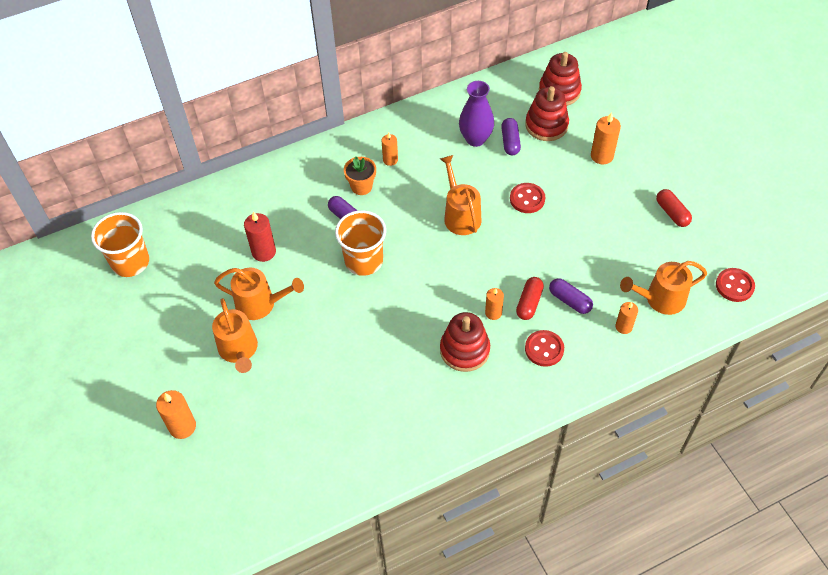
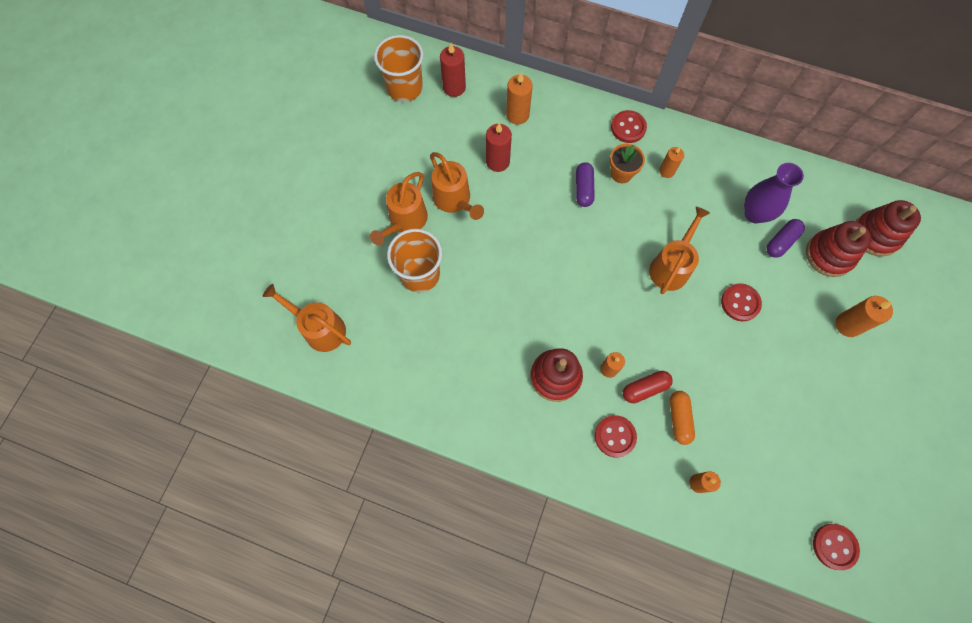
camera: 45 degrees right, 15 degrees up
orange candle [156,390,196,439] -> orange candle moved to [506,73,533,125]
orange cup [335,210,386,276] -> orange cup moved to [387,229,442,293]
purple capsule [549,278,593,314] -> orange capsule [670,391,695,445]
orange watering can [620,261,707,315] -> orange watering can moved to [262,284,351,352]
red capsule [656,189,692,227] -> none
none -> red candle [440,43,466,97]
none -> red button [611,110,647,143]

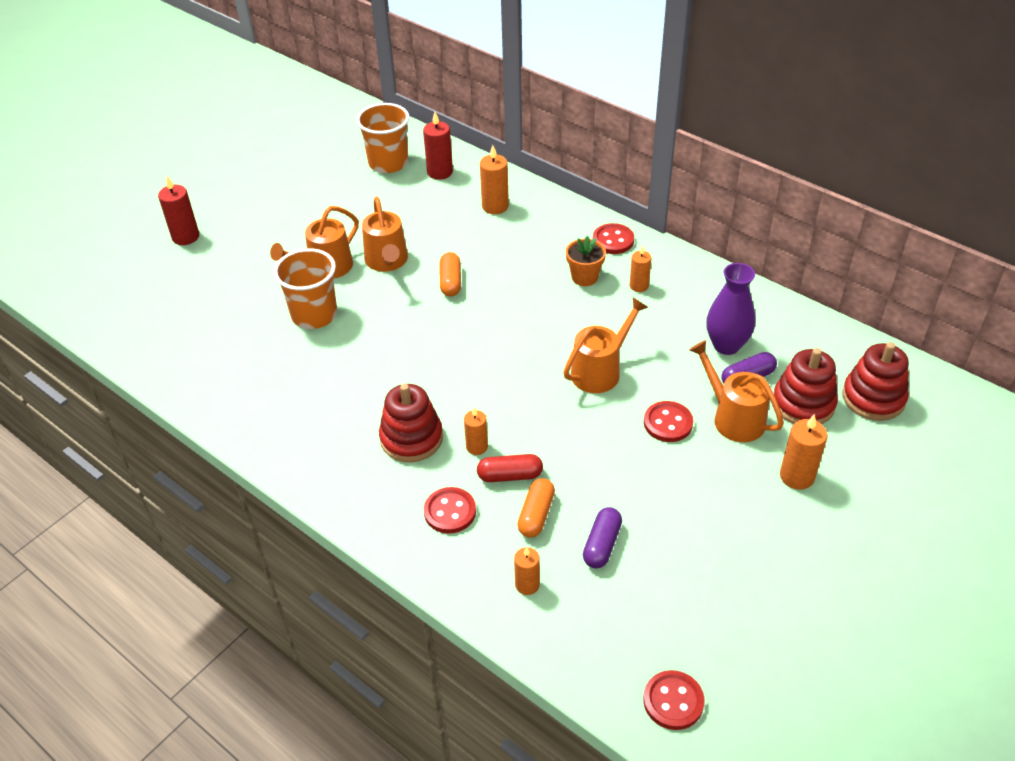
camera: 20 degrees right, 25 degrees down
orange watering can [262,284,351,352] -> orange watering can moved to [689,340,784,442]
red candle [486,123,512,172] -> red candle moved to [158,176,199,245]
purple capsule [576,162,595,207] -> purple capsule moved to [583,507,622,568]
none -> orange capsule [440,252,461,296]

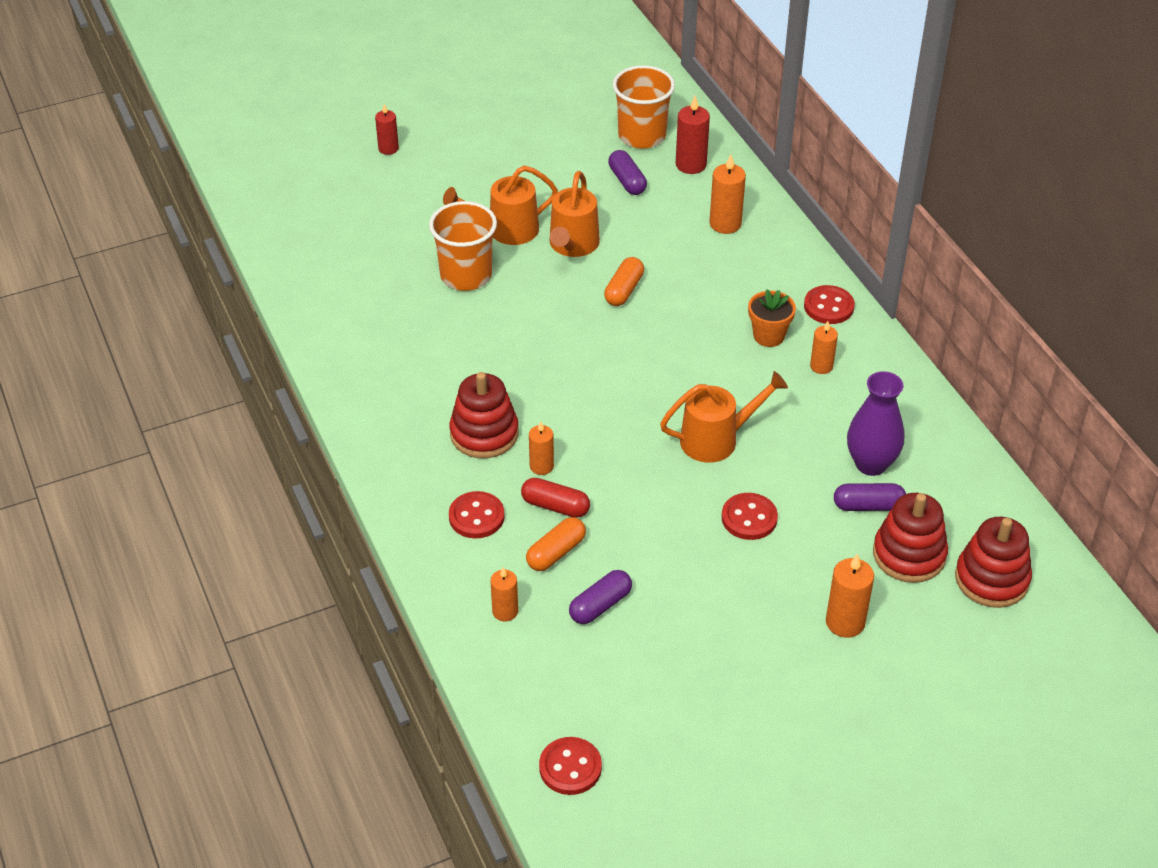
camera: 25 degrees right, 0 degrees up
red candle [158,176,199,245] -> red candle [375,104,399,155], size x0.66
orange watering can [689,340,784,442] -> none
none -> purple capsule [608,150,647,195]

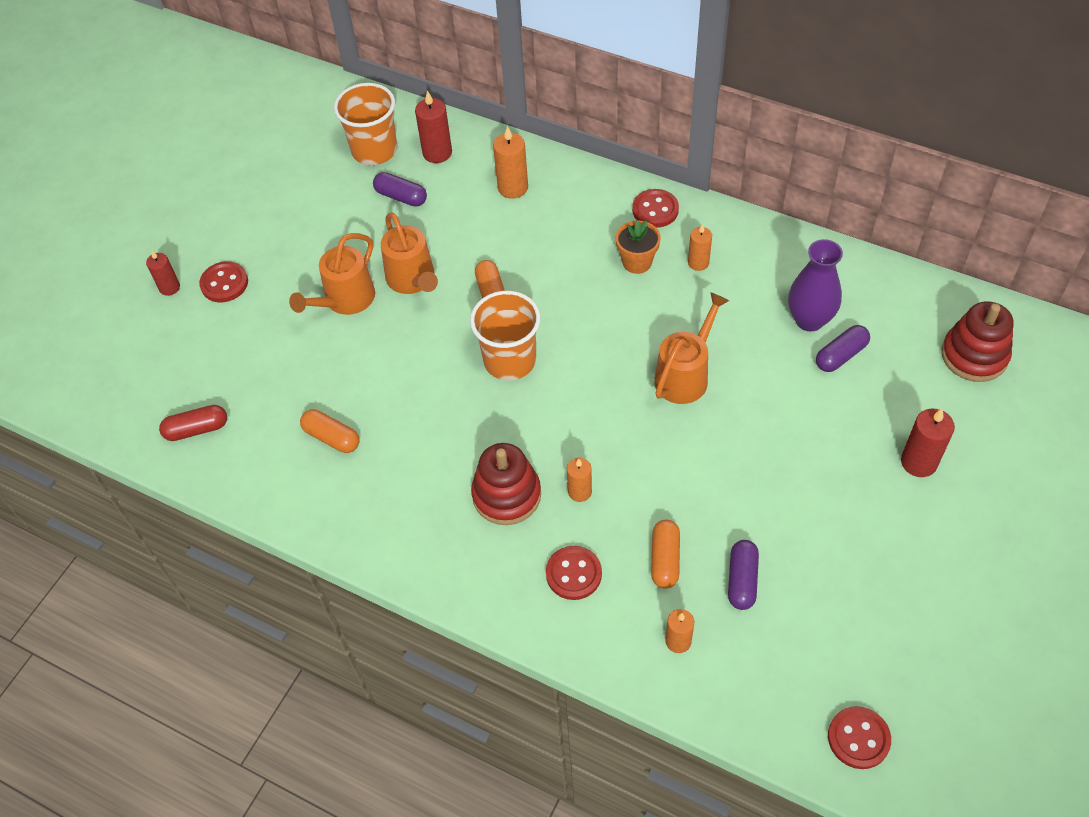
camera: 35 degrees left, 10 degrees up
orange cup [429,201,497,291] -> orange cup moved to [470,291,541,380]
red capsule [521,478,590,518] -> red capsule moved to [159,405,227,441]
red button [722,493,778,540] -> red button moved to [199,262,248,302]
orange candle [826,554,874,638] -> red candle [901,409,955,477]
red stacking toy [873,493,948,583] -> none
none -> orange capsule [300,409,360,453]

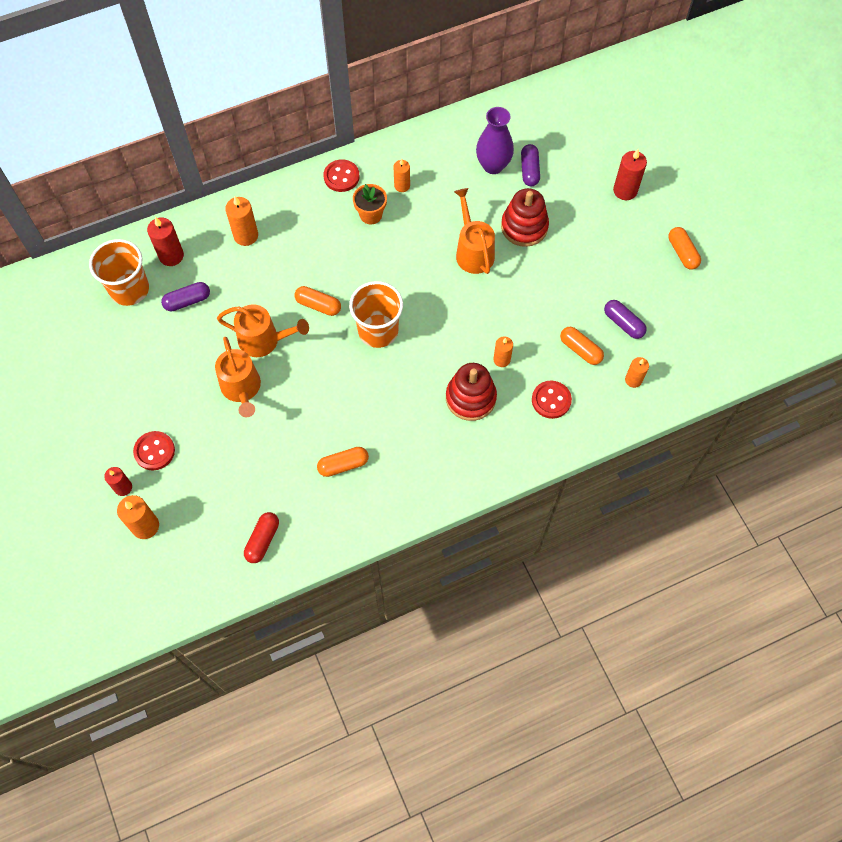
camera: 55 degrees left, 10 degrees up
red button [828,706,891,769] -> none
red stacking toy [941,301,1014,382] -> red stacking toy moved to [501,188,549,247]
none -> orange candle [117,495,159,539]
none -> orange capsule [669,227,701,270]

